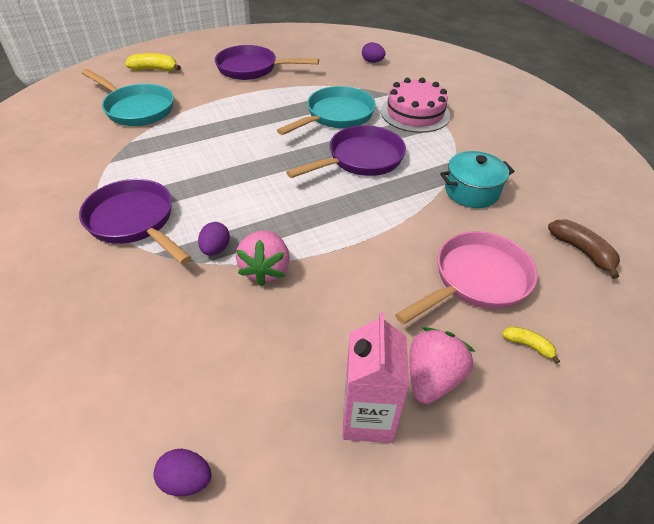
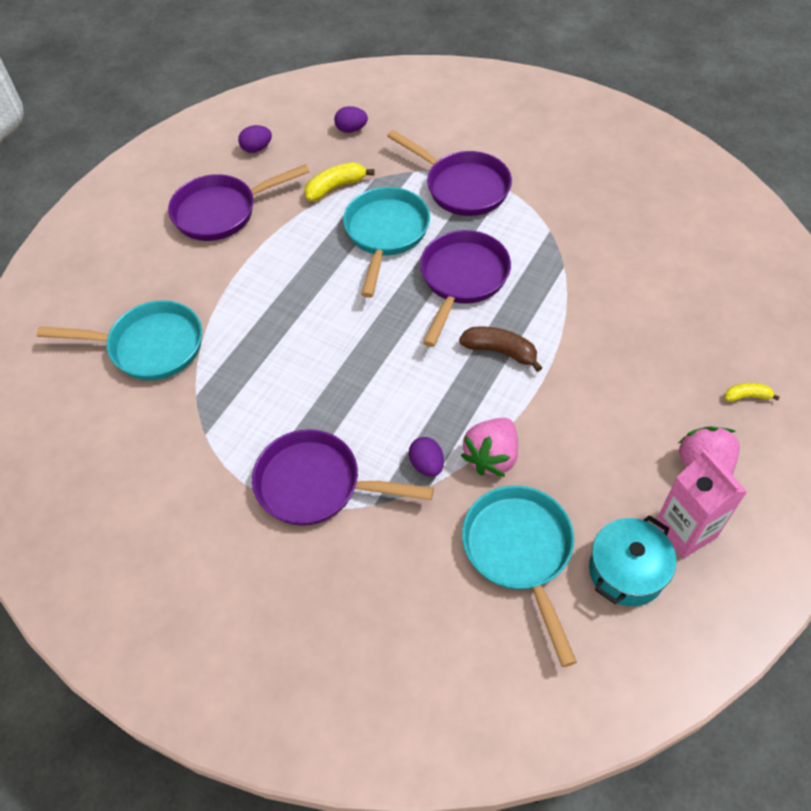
camera: 30 degrees left, 10 degrees up
yellow banana [125,53,181,71] -> yellow banana moved to [304,162,375,201]
purple egg [154,449,211,496] -> purple egg moved to [238,125,272,153]
pink strawberry [236,230,290,286] -> pink strawberry turned 60 degrees clockwise [461,418,518,477]
pink cake [381,78,450,133] -> purple pan [387,130,512,216]
pink pan [395,231,538,324] -> none
turquoise pot [440,151,514,208] -> turquoise pot moved to [589,515,676,606]
brown banana [548,220,620,279] -> brown banana moved to [459,326,543,372]
none -> turquoise pan [462,485,577,667]

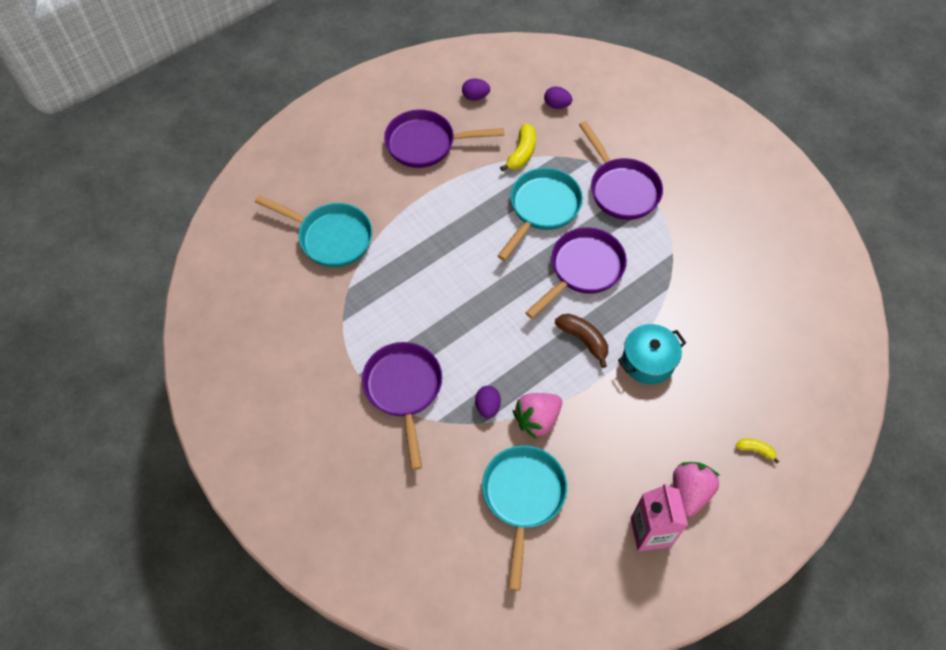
camera: 20 degrees right, 5 degrees up
purple pan [252,429,434,526] -> purple pan turned 45 degrees clockwise [362,342,442,470]
yellow banana [304,162,375,201] -> yellow banana turned 120 degrees clockwise [500,123,536,171]
turquoise pot [589,515,676,606] -> turquoise pot moved to [618,324,686,384]

